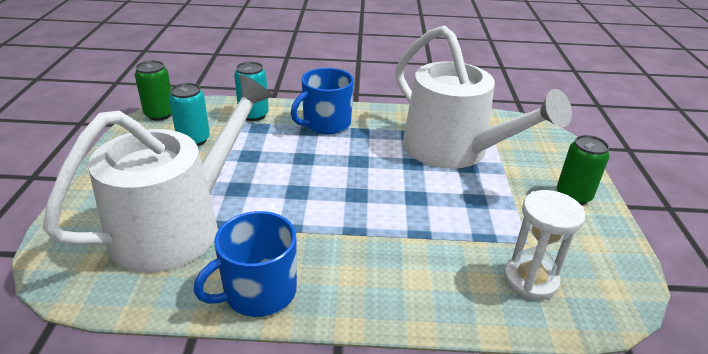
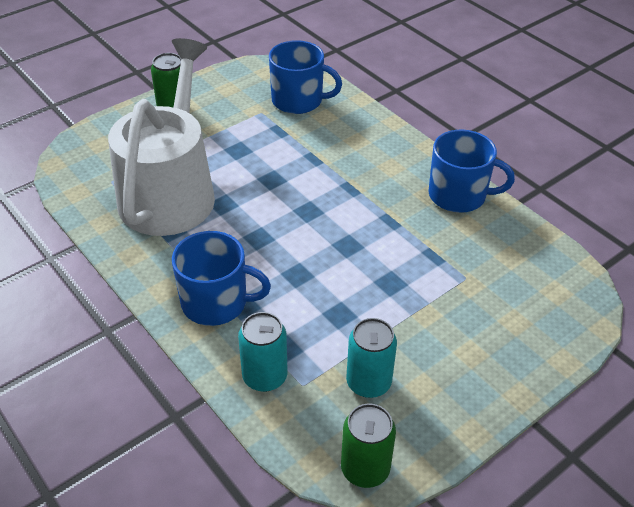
camera: 130 degrees left, 10 degrees up
white watering can [43,75,273,273] -> none
white hourglass [504,190,585,300] -> blue mug [269,40,342,114]

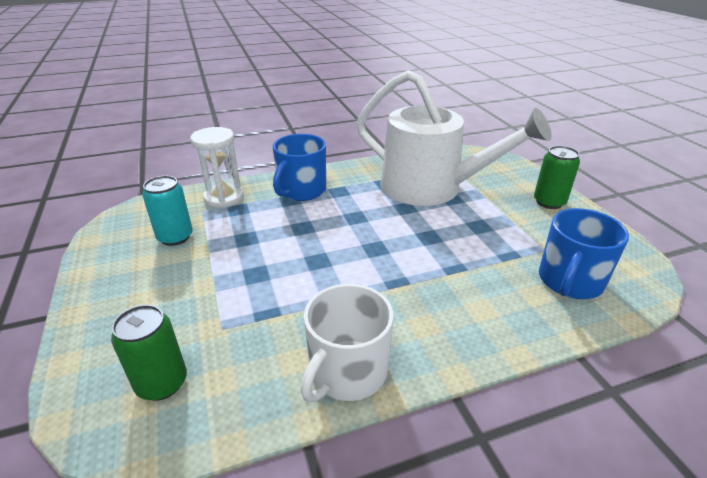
camera: 110 degrees right, 10 degrees down
turquoise can [238,312,288,392] -> white hourglass [190,127,244,209]
green can [341,404,396,488] -> green can moved to [111,304,187,401]
blue mug [429,130,515,213] -> white mug [301,284,394,402]

